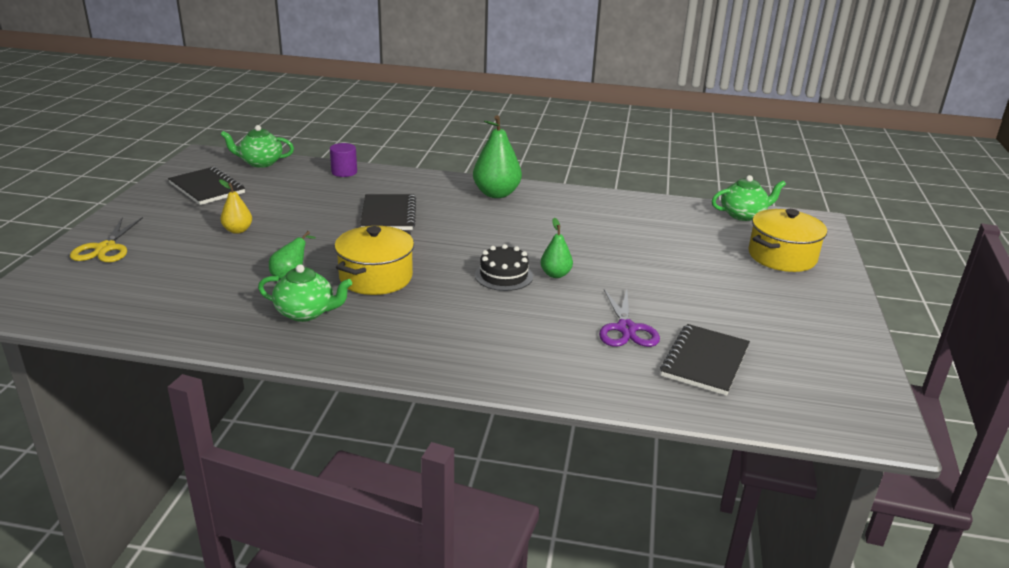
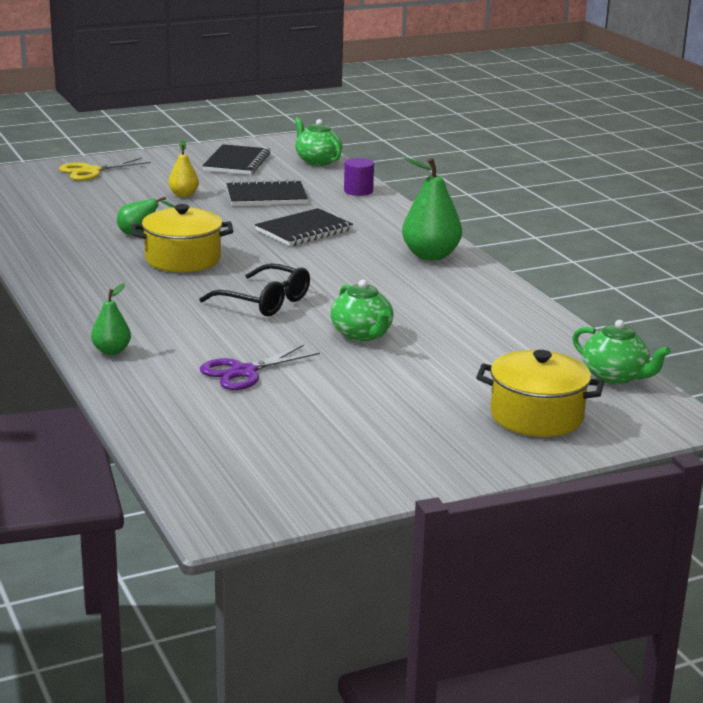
camera: 55 degrees right, 5 degrees down
green teapot [258,264,352,322] -> green teapot moved to [330,280,394,341]
black cake [475,244,533,291] -> black glasses [199,263,310,316]
green pear [540,218,573,278] -> green pear moved to [91,283,131,355]
black notebook [660,324,750,396] -> black notebook moved to [226,179,308,206]

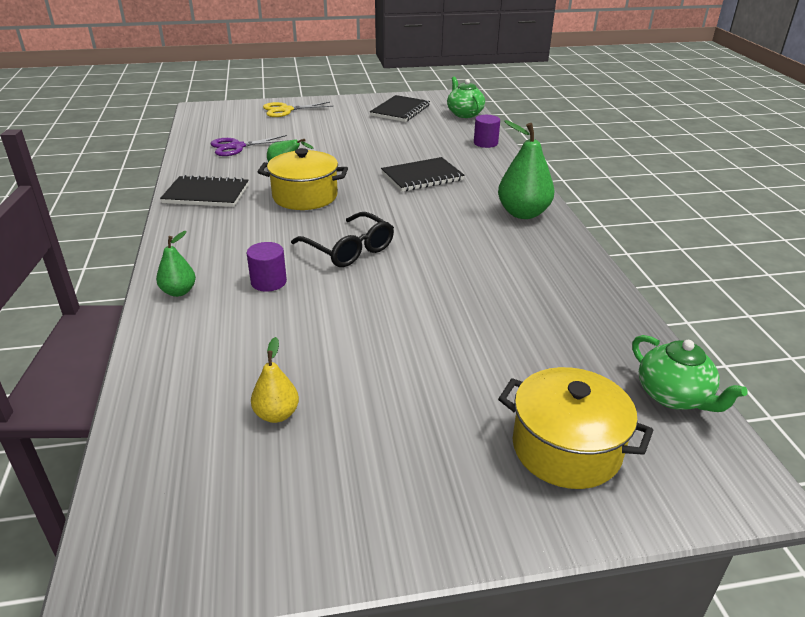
camera: 15 degrees right, 10 degrees up
yellow pear [168,140,199,197] -> yellow pear moved to [251,337,299,423]
purple scissors [200,345,320,390] -> purple scissors moved to [210,135,288,156]
black notebook [226,179,308,206] -> black notebook moved to [160,175,249,207]
green teapot [330,280,394,341] -> none
none -> purple cylinder [247,242,287,292]

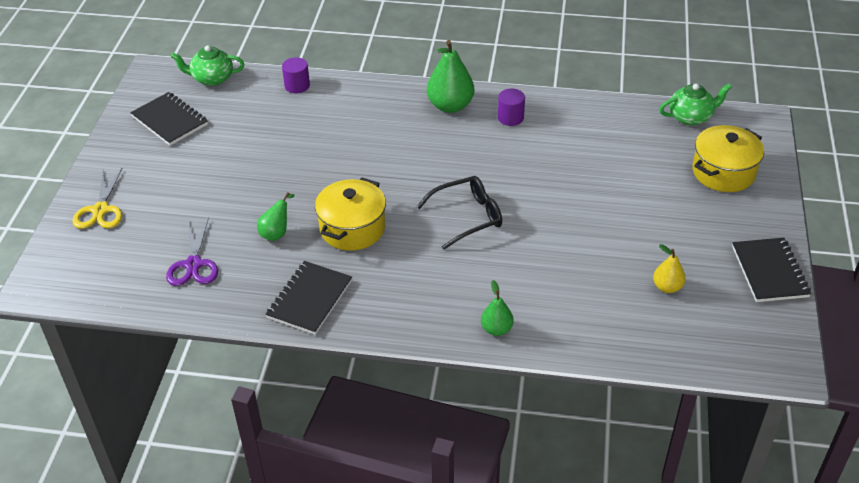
camera: 70 degrees left, 10 degrees up
purple cylinder [247,242,287,292] -> purple cylinder moved to [498,89,525,126]
black notebook [381,157,465,192] -> black notebook moved to [732,238,811,302]

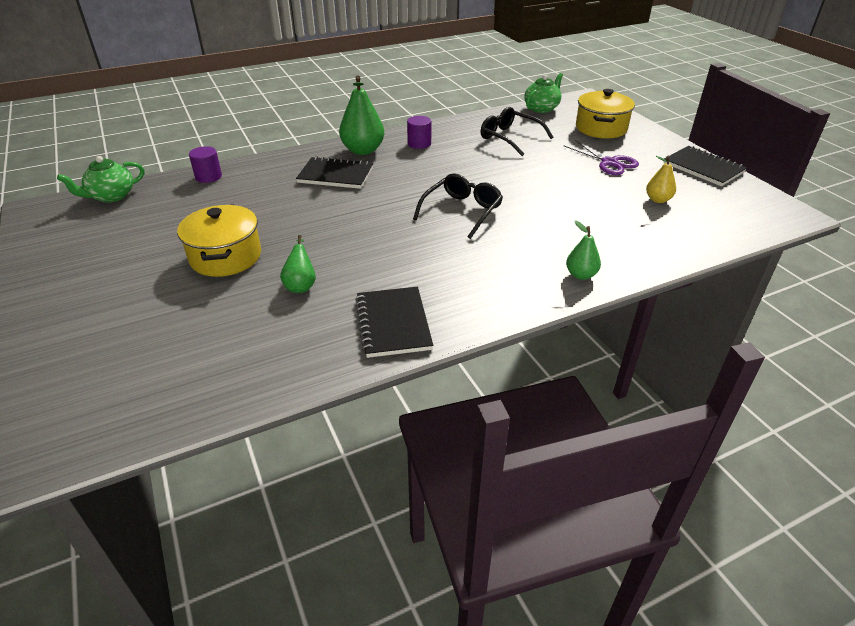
camera: 35 degrees left, 5 degrees down
yellow scissors [72,168,122,229] -> none
black notebook [130,92,208,146] -> black notebook moved to [296,156,373,189]
purple scissors [166,217,218,286] -> purple scissors moved to [564,140,639,175]
yellow pot [315,178,386,251] -> yellow pot moved to [177,204,261,277]
none -> black glasses [481,107,553,156]

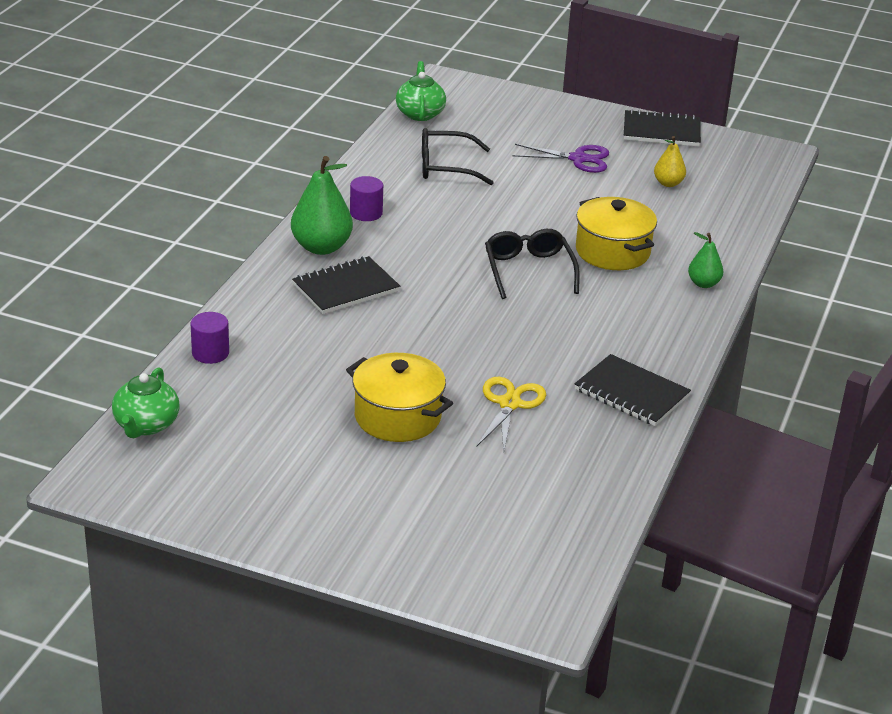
camera: 45 degrees left, 5 degrees down
green pear [280,235,316,293] -> yellow scissors [476,377,546,452]
yellow pot [576,89,635,138] -> yellow pot moved to [576,197,657,270]

